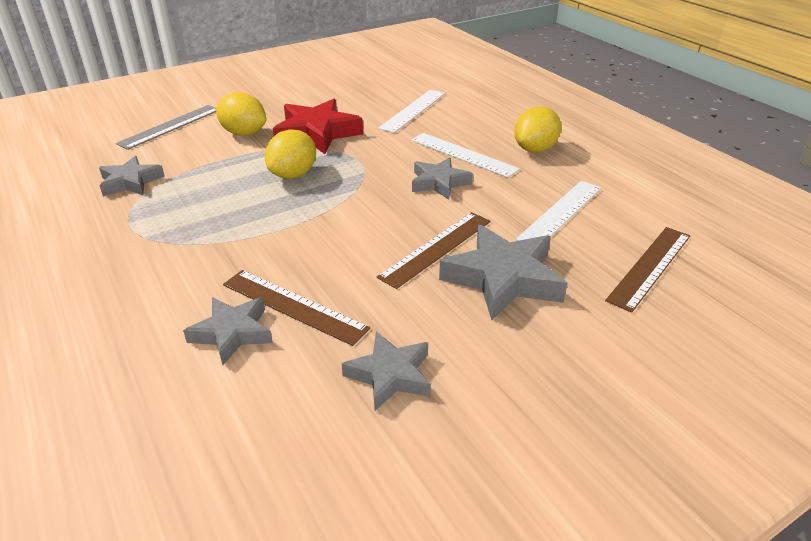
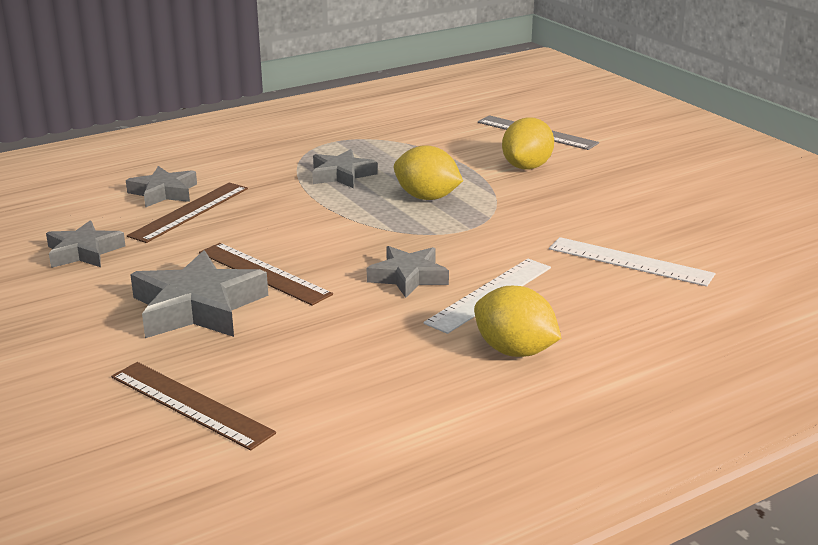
camera: 90 degrees right, 10 degrees down
grey star [99,156,165,197] -> grey star moved to [312,149,377,188]
red star [273,99,363,154] -> none
white ruler [516,181,601,241] -> none

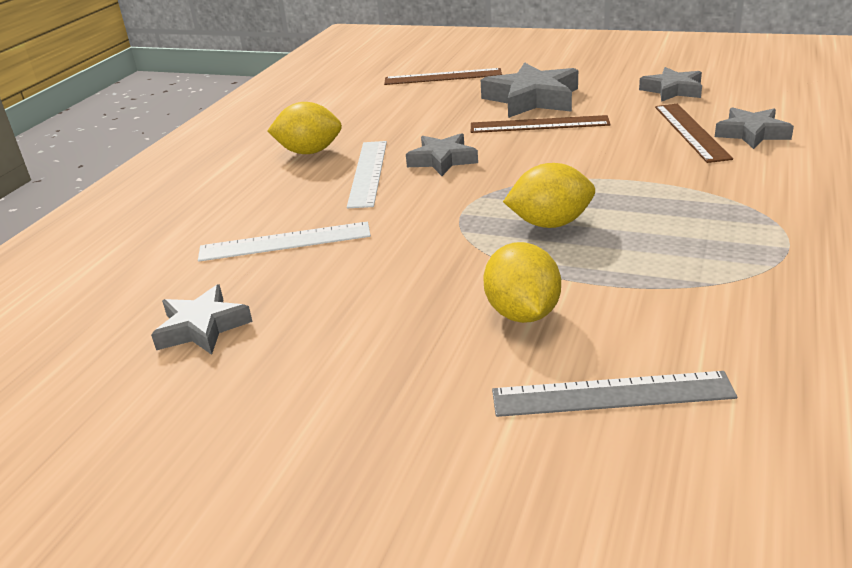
camera: 145 degrees right, 5 degrees up
grey star [312,149,377,188] -> grey star moved to [151,284,253,355]

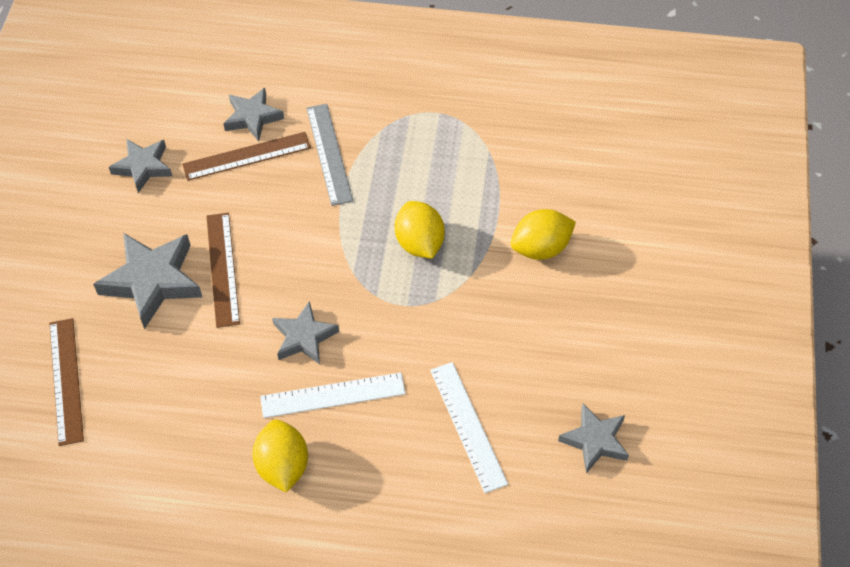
camera: 105 degrees left, 25 degrees up
grey ruler [492,371,737,417] -> grey ruler moved to [306,104,353,206]

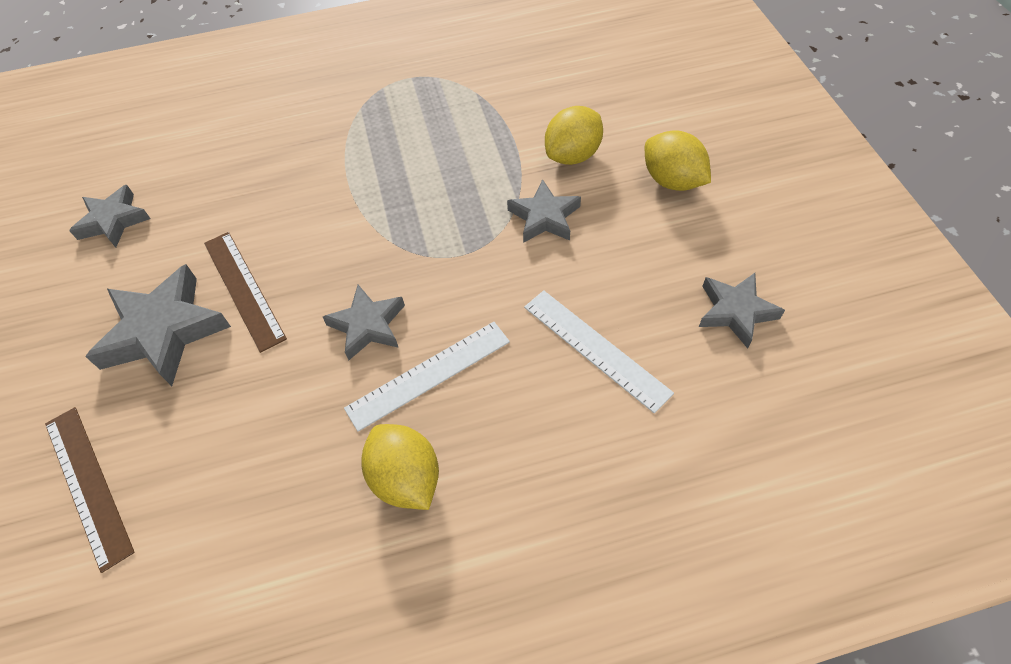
camera: 20 degrees left, 0 degrees up
brown ruler [182,132,311,181] -> none
grey star [223,88,284,141] -> grey star moved to [507,179,581,243]
grey ruler [306,104,353,206] -> none
yellow lemon [395,201,445,259] -> yellow lemon moved to [645,130,711,191]

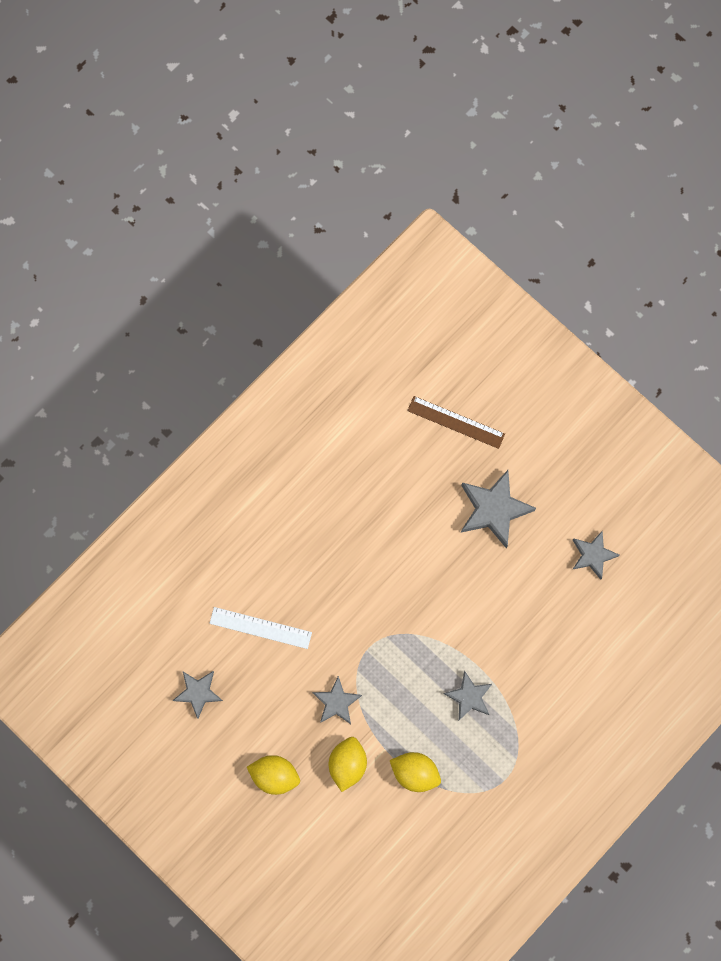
camera: 145 degrees right, 20 degrees up
brown ruler [204,232,287,353] -> none
grey star [323,285,405,360] -> grey star moved to [444,671,492,720]
white ruler [344,322,510,432] -> none
yellow lemon [361,424,439,510] -> yellow lemon moved to [390,752,441,792]

